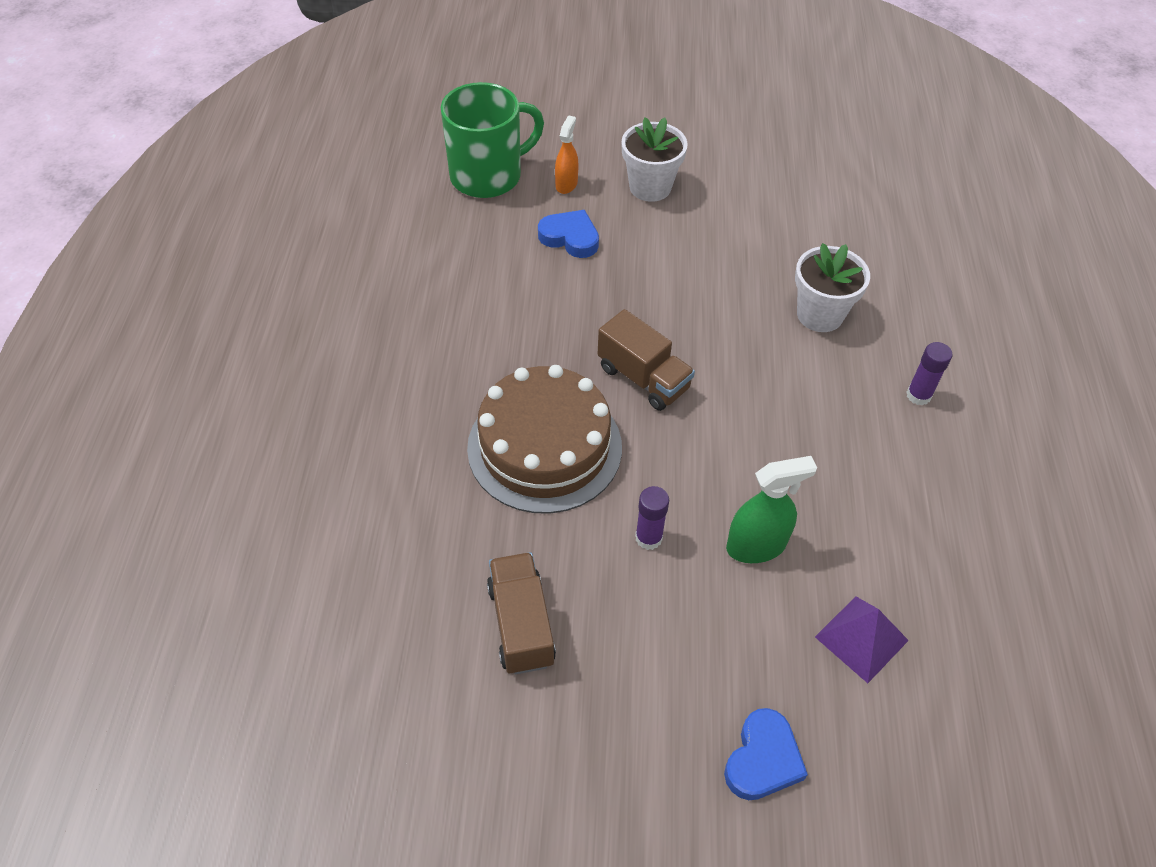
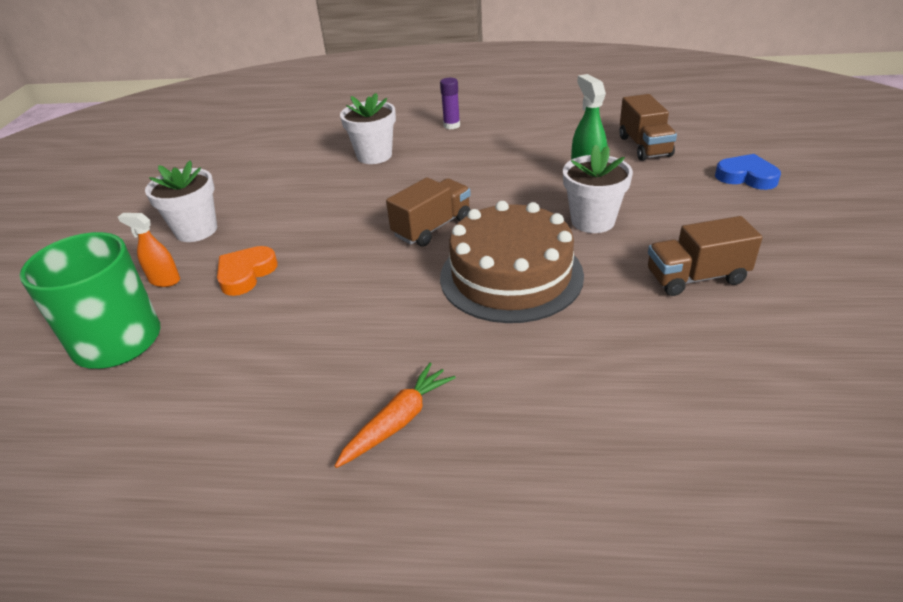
camera: 85 degrees left, 15 degrees down
blue heart [538,210,599,258] -> orange heart [217,246,278,296]
purple glue stick [635,486,669,550] -> white flower pot [563,144,633,233]
purple pyramid [815,596,909,683] -> brown truck [619,94,677,161]
none -> orange carrot [335,363,456,468]

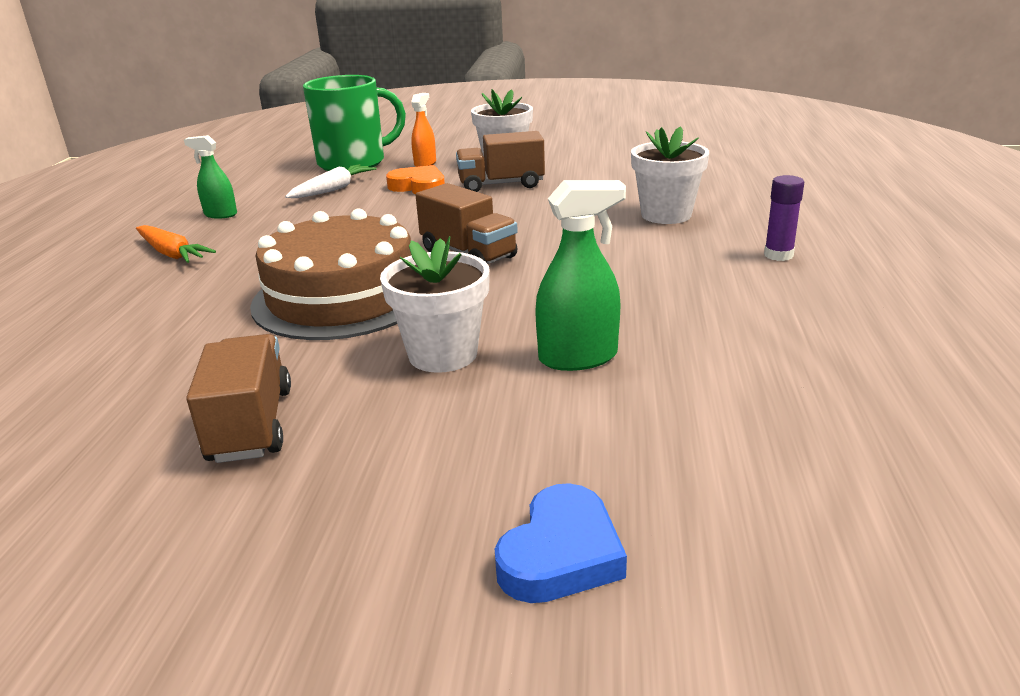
camera: 90 degrees right, 10 degrees down
brown truck [619,94,677,161] -> brown truck moved to [456,131,545,192]
none -> green spray bottle [184,135,237,219]
none -> white carrot [285,164,377,198]

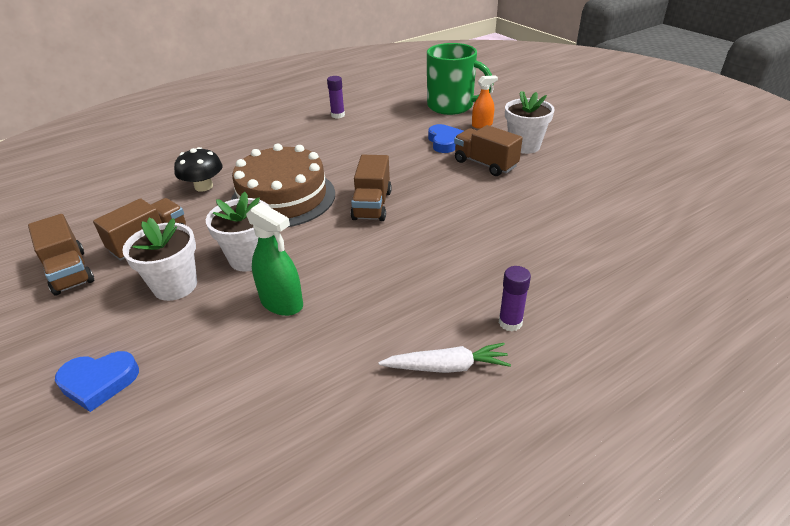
camera: 50 degrees right, 10 degrees up
orange carrot [136,225,216,263] -> none
green spray bottle [184,135,237,219] -> purple glue stick [327,76,345,119]
white carrot [285,164,377,198] -> white carrot moved to [378,343,511,373]
orange heart [386,165,445,194] -> blue heart [428,124,463,153]
white flower pot [631,126,709,224] -> white flower pot moved to [122,217,197,301]
none -> brown truck [28,214,94,296]
none -> black mushroom [174,147,223,192]

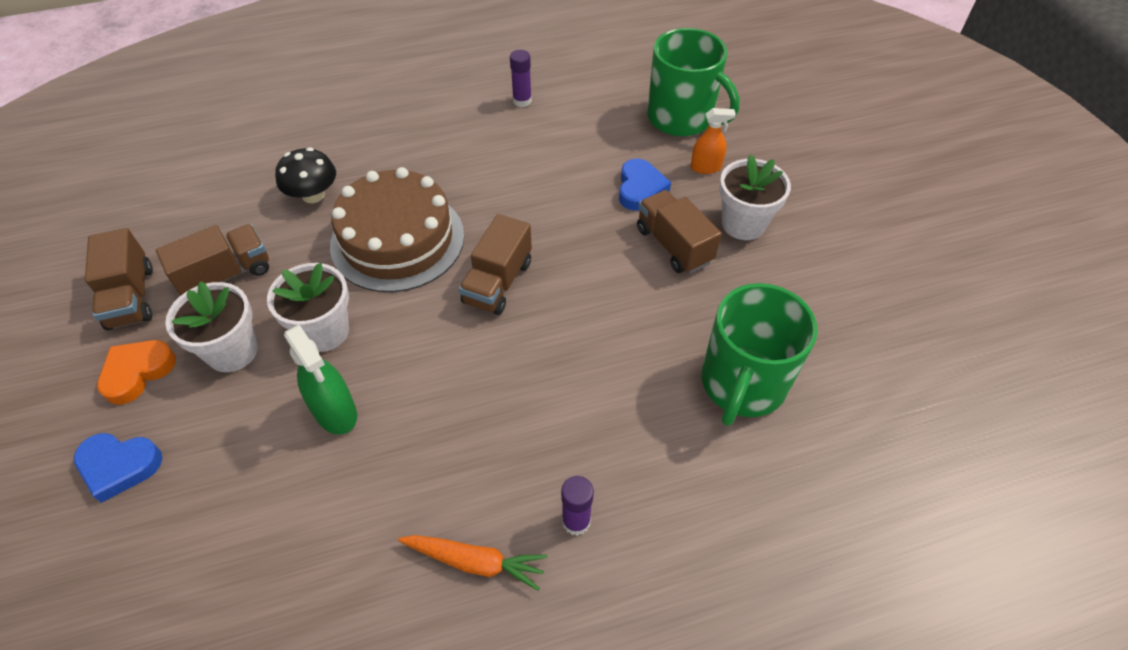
camera: 15 degrees right, 15 degrees up
white carrot [378,343,511,373] -> orange carrot [398,535,548,591]
none -> orange heart [97,340,176,405]
none -> green mug [702,283,818,426]

